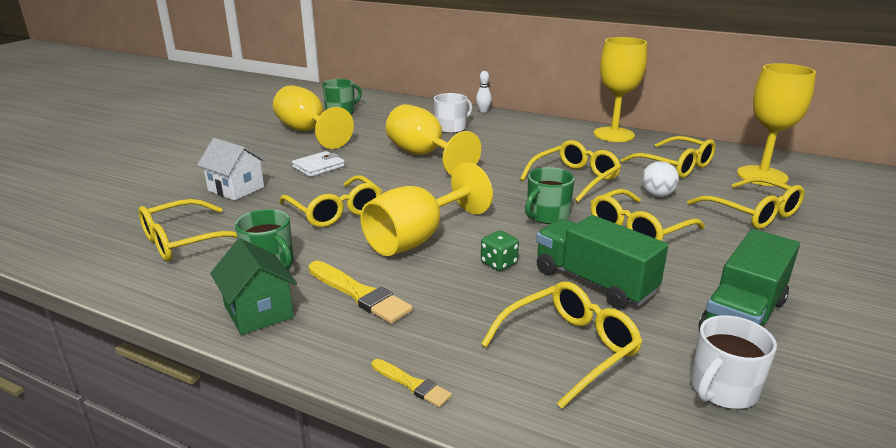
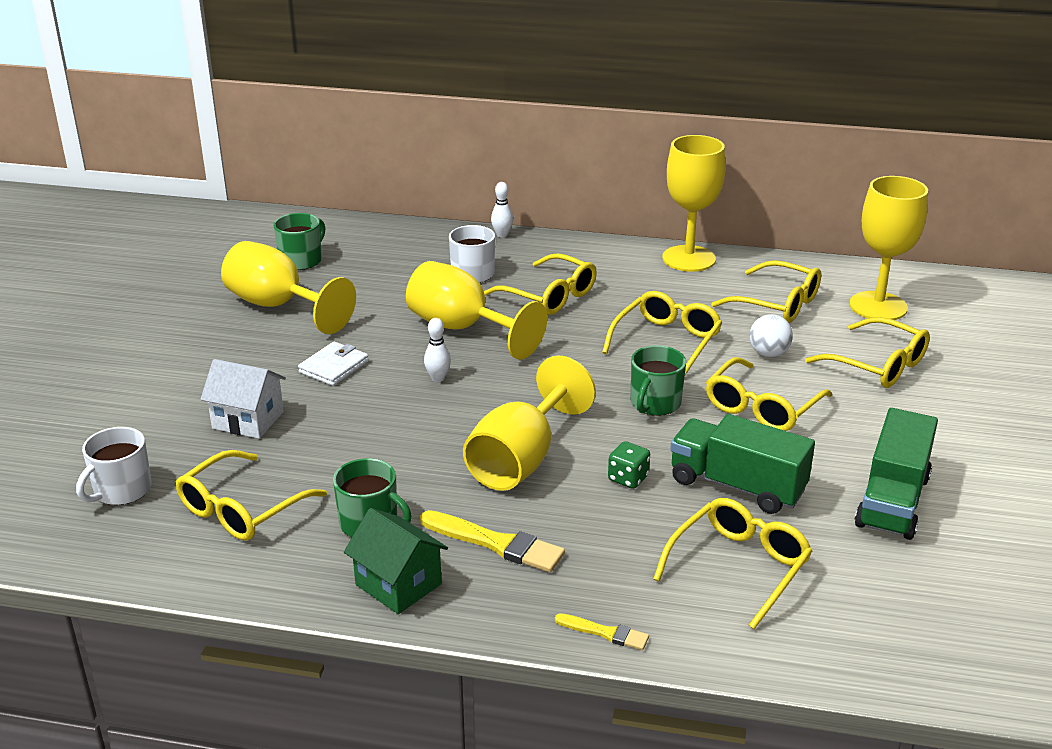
camera: 15 degrees left, 5 degrees up
yellow glasses [279,175,382,227] -> yellow glasses moved to [484,253,597,315]
white mug [691,315,777,409] -> white mug moved to [76,427,152,505]
none -> white bowling pin [424,318,451,382]

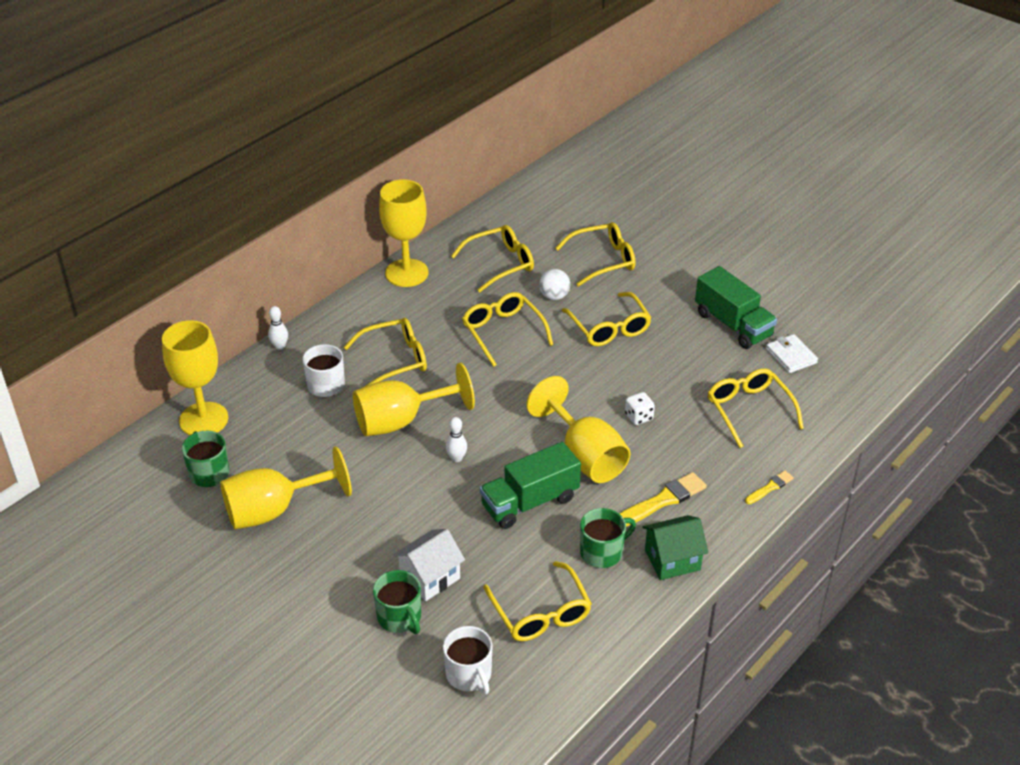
camera: 60 degrees left, 10 degrees up
white wallet [298,341,368,386] -> white wallet moved to [766,334,818,373]
green dice [608,441,650,489] -> white dice [625,392,655,425]
green mug [631,345,686,416] -> green mug moved to [373,570,421,634]
green truck [670,414,815,514] -> green truck moved to [480,442,581,529]
yellow goblet [849,176,928,320] -> yellow goblet moved to [162,320,228,435]

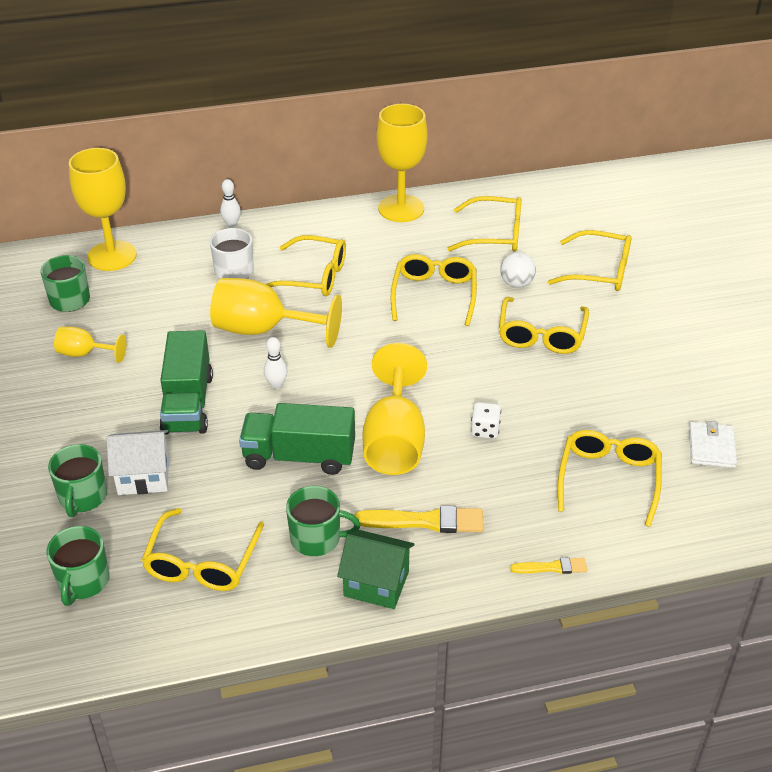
camera: 35 degrees right, 0 degrees up
yellow goblet [220,446,352,529] -> yellow goblet [54,327,126,363], size x0.52
white mug [443,626,493,695] -> green mug [47,526,110,606]
green truck [695,266,777,349] -> green truck moved to [159,330,213,435]

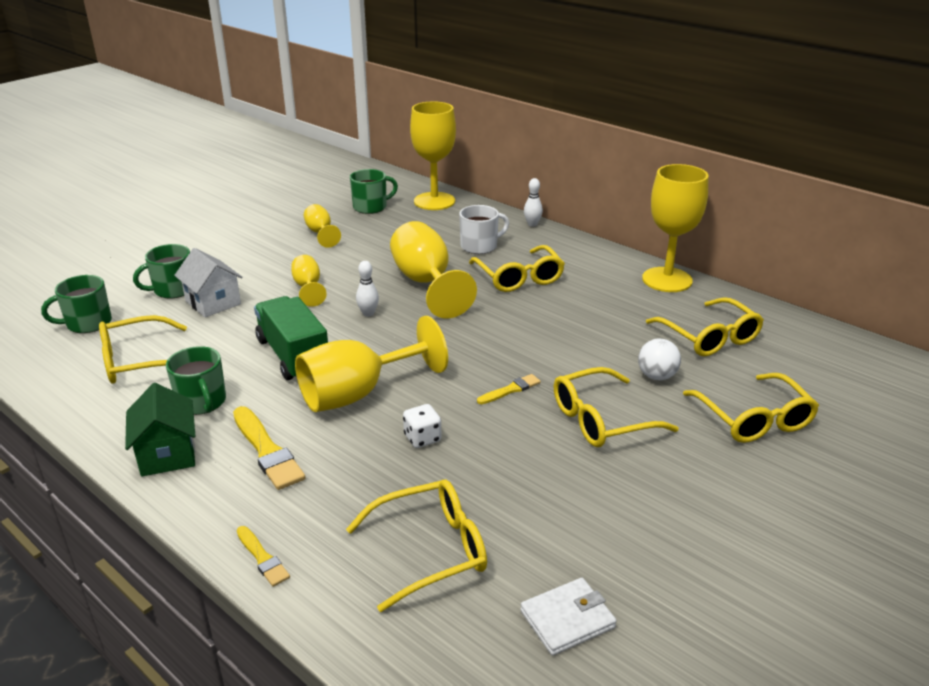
camera: 55 degrees right, 10 degrees down
green truck [159,330,213,435] -> yellow goblet [291,255,327,307]
yellow glasses [391,254,477,326] -> none
none -> yellow brush [477,374,541,404]

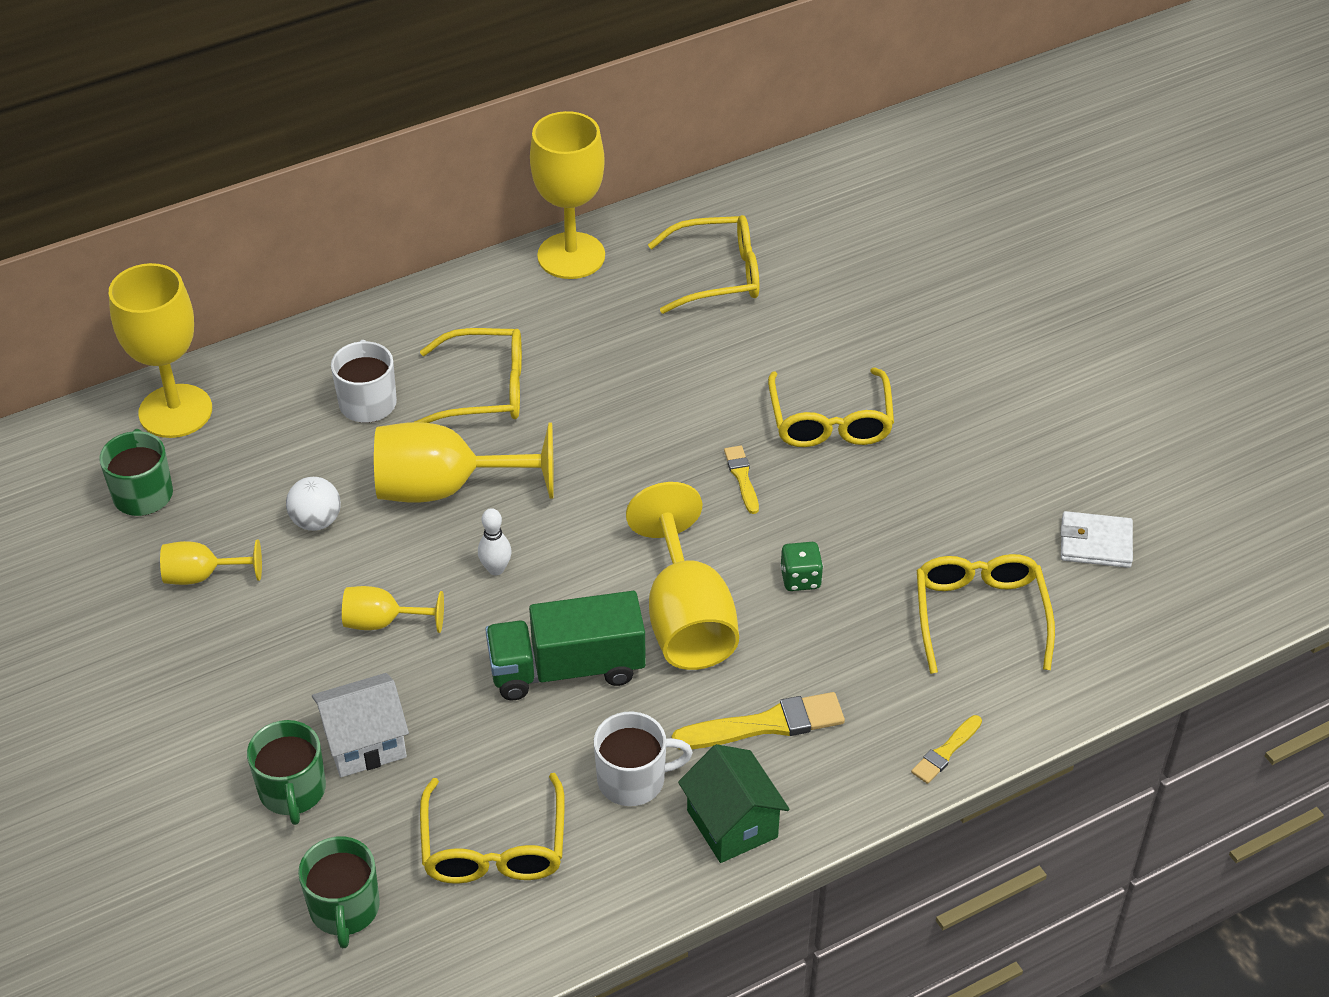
camera: 70 degrees left, 15 degrees up
green house [125,383,195,477] -> green house turned 60 degrees clockwise [678,744,790,863]
green mug [166,346,226,415] -> white mug [594,711,693,806]
yellow brush [237,526,290,587] -> yellow brush turned 150 degrees clockwise [911,715,982,784]
white dice [403,404,441,448] -> green dice [780,542,823,591]
white wallet [520,578,616,656] -> white wallet turned 75 degrees counterclockwise [1061,511,1133,568]
white bowling pin [524,178,543,227] -> none
white ball [638,339,681,380] -> white ball moved to [286,477,341,531]
yellow glasses [683,373,819,443] -> none

